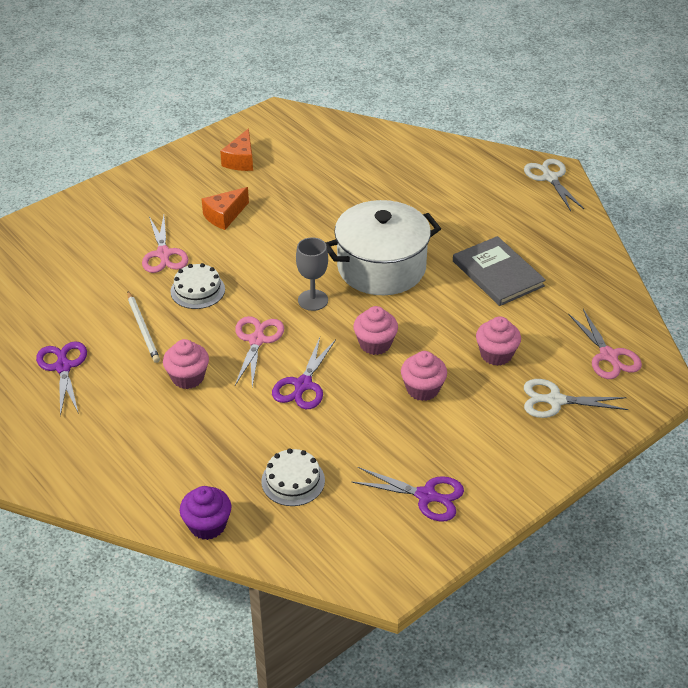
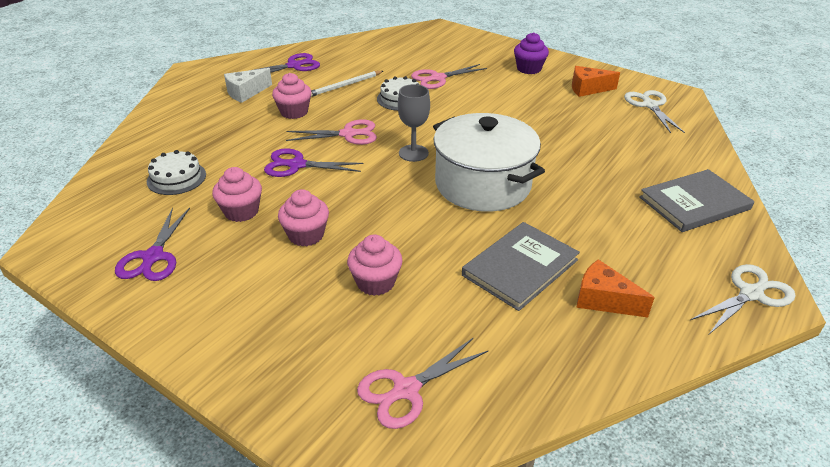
camera: 75 degrees right, 5 degrees down
purple cupcake [180,486,231,540] -> purple cupcake moved to [514,32,549,74]
orange cheese [202,187,249,230] -> orange cheese moved to [577,259,655,318]
pink cupcake [353,306,398,355] -> pink cupcake moved to [212,167,262,222]
white scissors [524,379,628,418] -> white scissors moved to [624,90,685,133]
none -> white cheese [224,68,272,103]
none -> grey book [639,169,754,232]

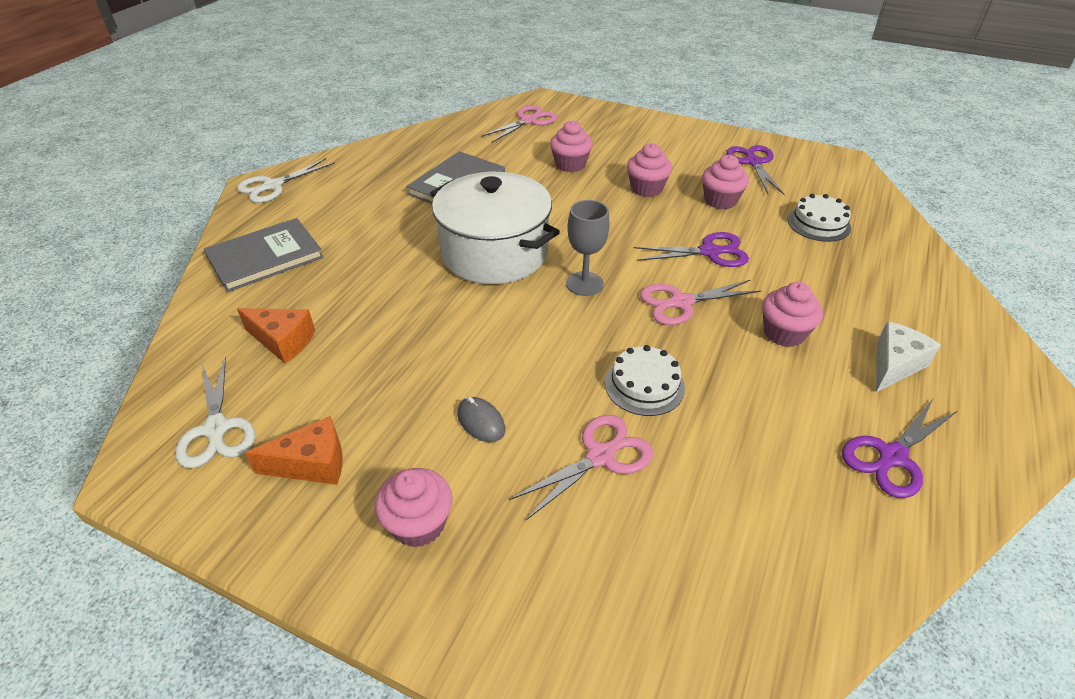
camera: 170 degrees right, 5 degrees up
white pencil [311,71,383,97] -> none
purple cupcake [514,32,549,74] -> pink cupcake [375,468,453,547]
orange cheese [577,259,655,318] -> orange cheese moved to [237,308,315,363]
none -> grey mouse [457,397,505,442]

